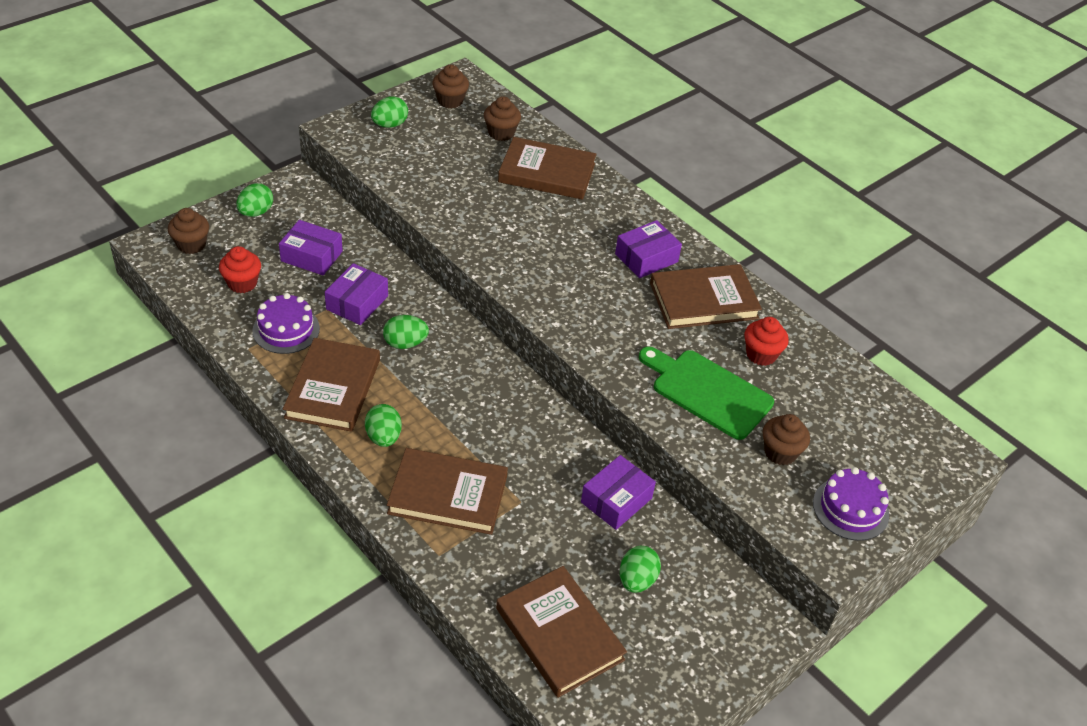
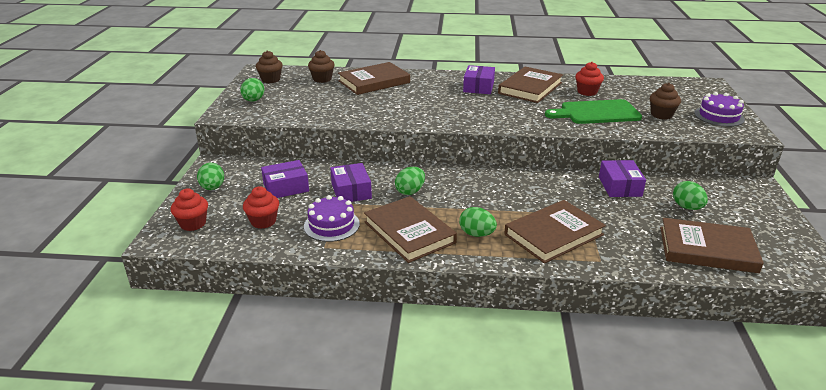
camera: 40 degrees left, 15 degrees down
brown cupcake [168,208,209,254] -> red cupcake [171,189,208,231]

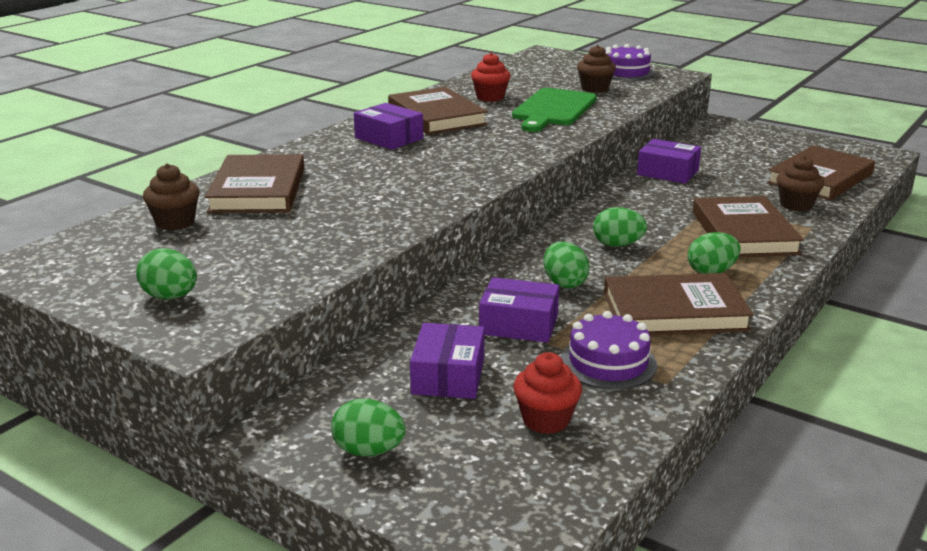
camera: 60 degrees left, 5 degrees down
red cupcake [171,189,208,231] -> none
brown cupcake [256,50,283,83] -> brown cupcake moved to [777,155,824,211]
green egg [673,181,708,210] -> green egg moved to [593,207,647,247]

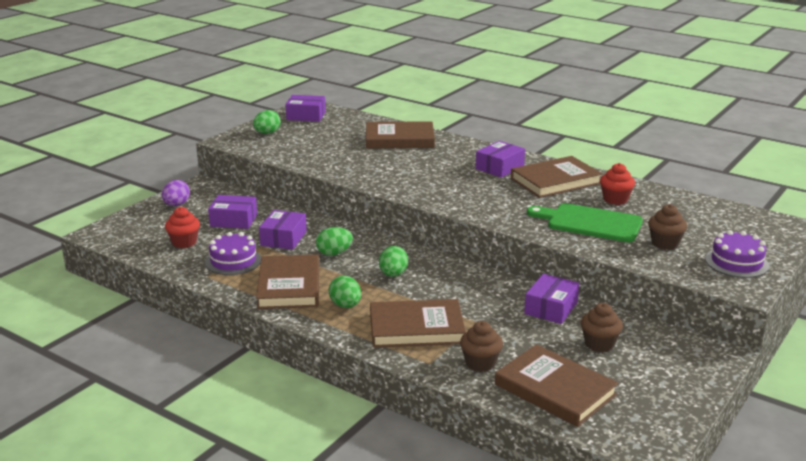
camera: 90 degrees right, 0 degrees up
brown cupcake [143,163,199,230] -> brown cupcake moved to [581,303,623,352]
green egg [331,398,406,457] -> purple egg [162,180,190,206]
none -> purple box [285,95,326,122]

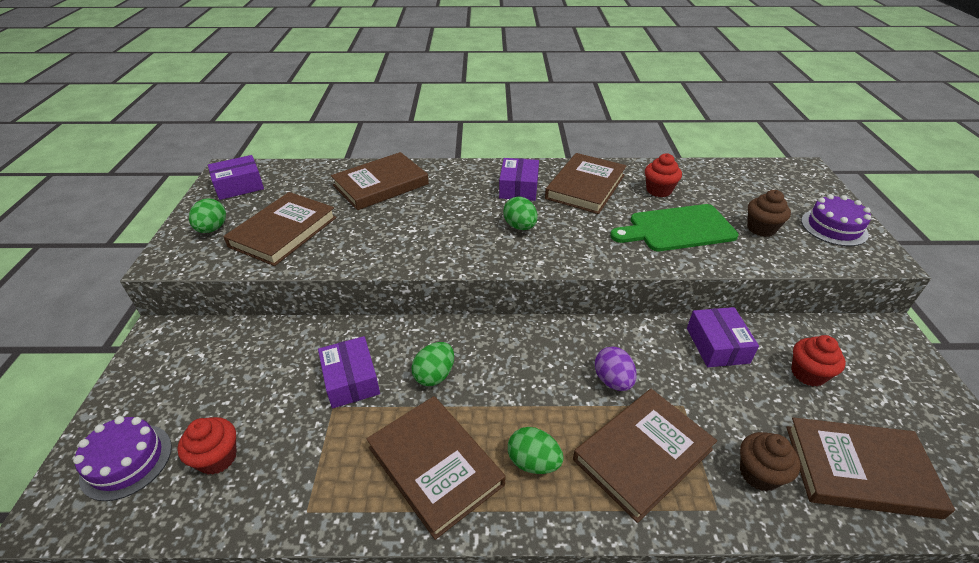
camera: 35 degrees left, 15 degrees up
purple egg [162,180,190,206] -> purple egg moved to [595,346,637,391]
purple cake [205,232,261,275] -> purple cake moved to [73,416,172,501]
purple box [208,195,257,229] -> none
green egg [379,246,408,277] -> green egg moved to [503,196,537,230]
brown cupcake [581,303,623,352] -> red cupcake [791,335,846,386]
none -> brown book [223,192,337,266]

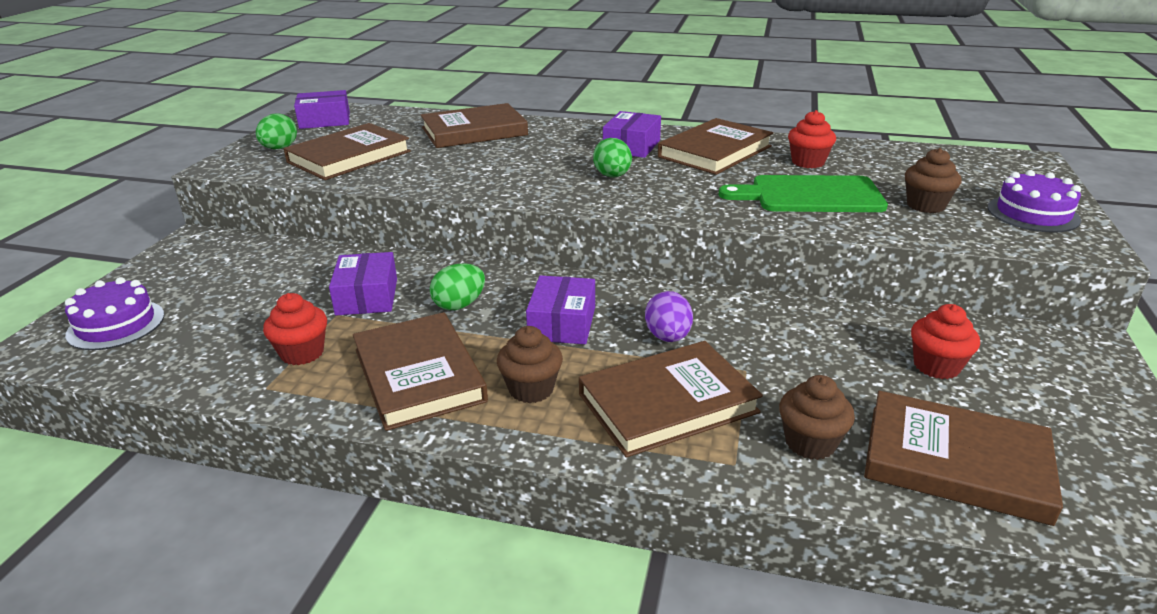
camera: 15 degrees right, 10 degrees down
red cupcake [177,417,237,475] -> red cupcake moved to [263,293,327,365]
green egg [508,427,564,474] -> brown cupcake [497,326,563,403]
purple box [687,307,759,367] -> purple box moved to [526,275,595,344]

